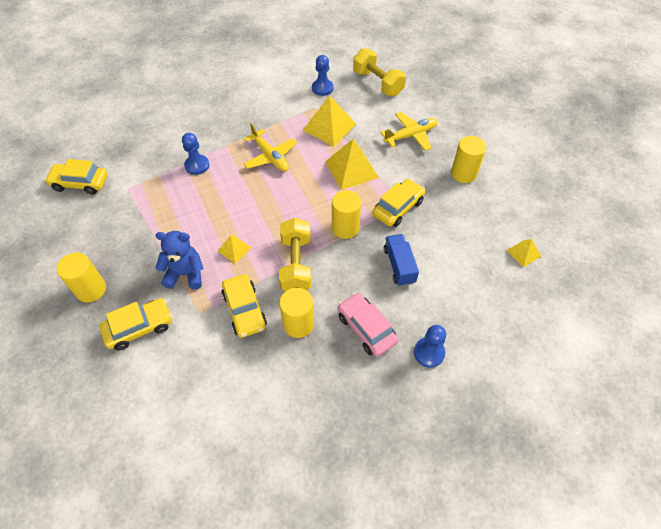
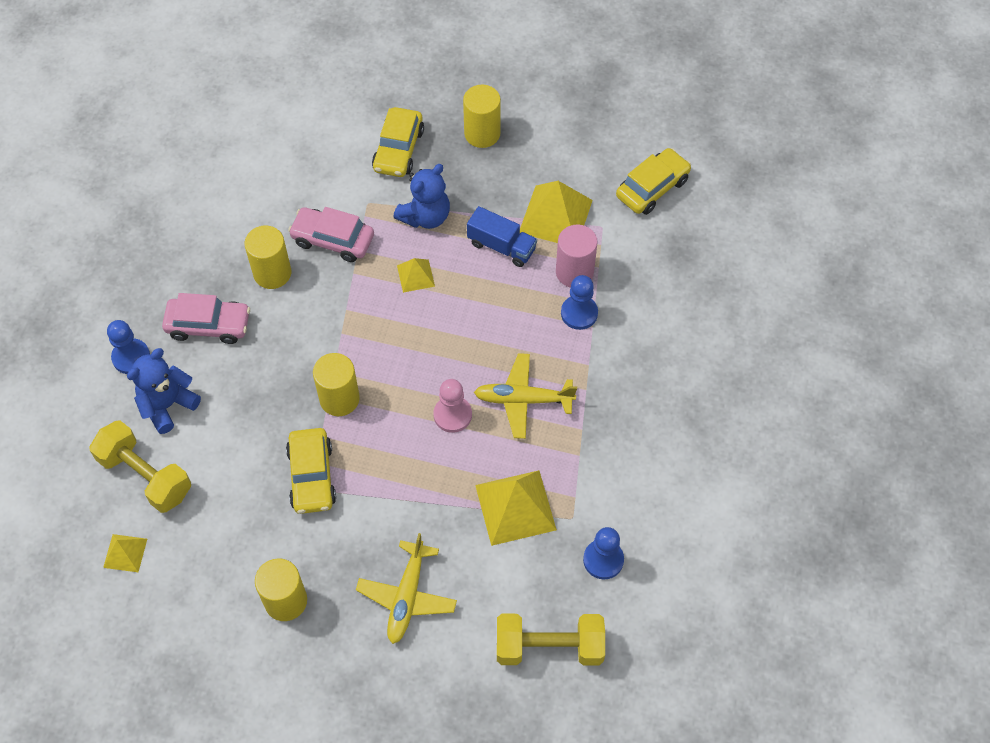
camera: 130 degrees right, 5 degrees up
yellow car [221,274,267,338] -> pink car [288,207,374,262]
yellow dumbbell [279,218,311,291] -> yellow dumbbell moved to [89,420,191,513]
yellow pyramid [325,139,379,190] -> yellow pyramid moved to [520,181,593,243]
blue truck [384,234,419,286] -> blue truck moved to [467,206,537,267]
none -> blue teddy bear [127,348,201,434]
none -> pink pawn [433,379,472,433]
none -> pink cylinder [556,225,598,288]

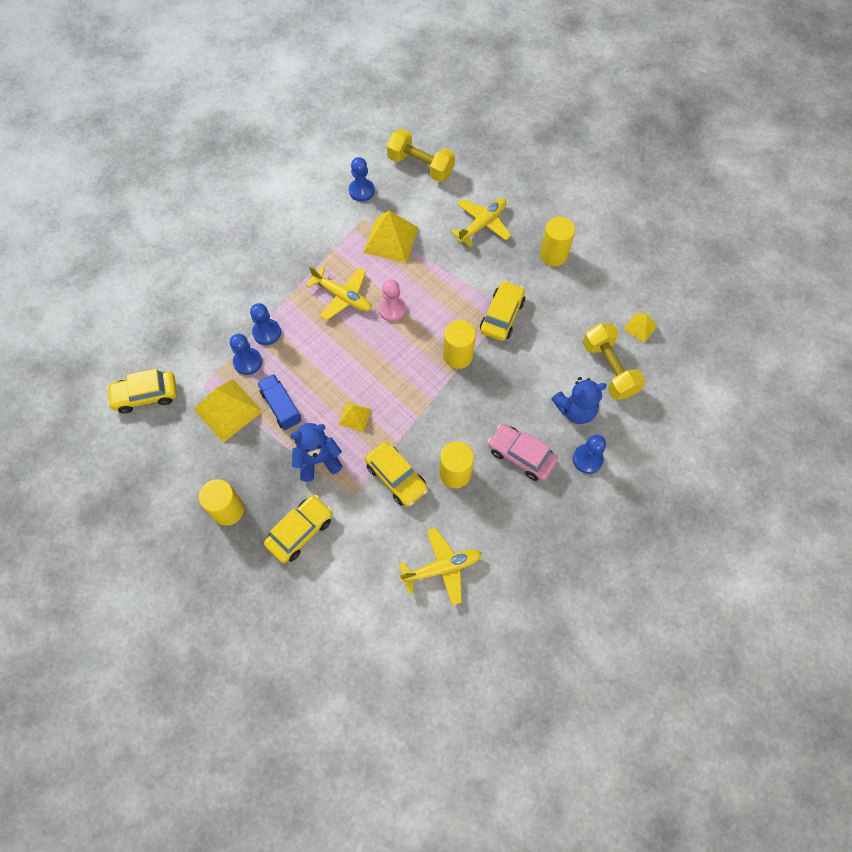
camera: 150 degrees left, 5 degrees up
pink car [288,207,374,262] -> yellow car [365,442,428,507]
pink cylinder [556,225,598,288] -> blue pawn [230,334,262,375]
none -> yellow plane [399,528,482,606]

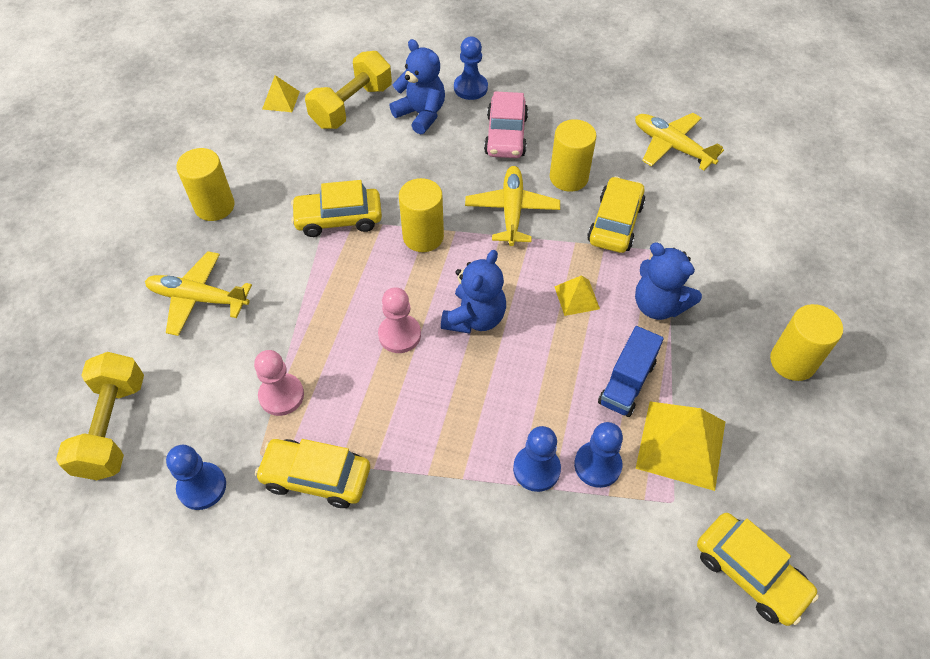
camera: 120 degrees left, 10 degrees down
yellow car [264,495,333,563] -> yellow car moved to [255,439,370,508]
yellow plane [306,266,372,321] -> yellow plane moved to [465,166,560,246]
yellow pyramid [363,211,419,263] -> pink pawn [254,350,304,416]
none -> blue teddy bear [441,250,506,334]

